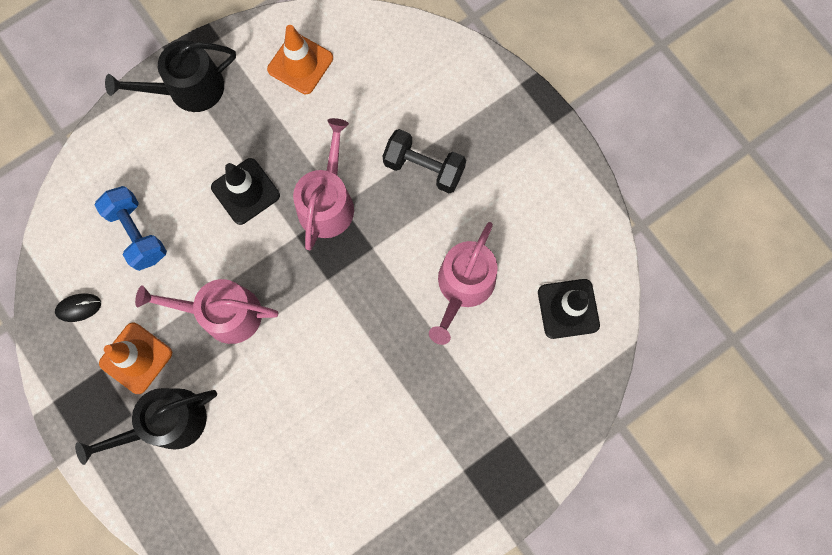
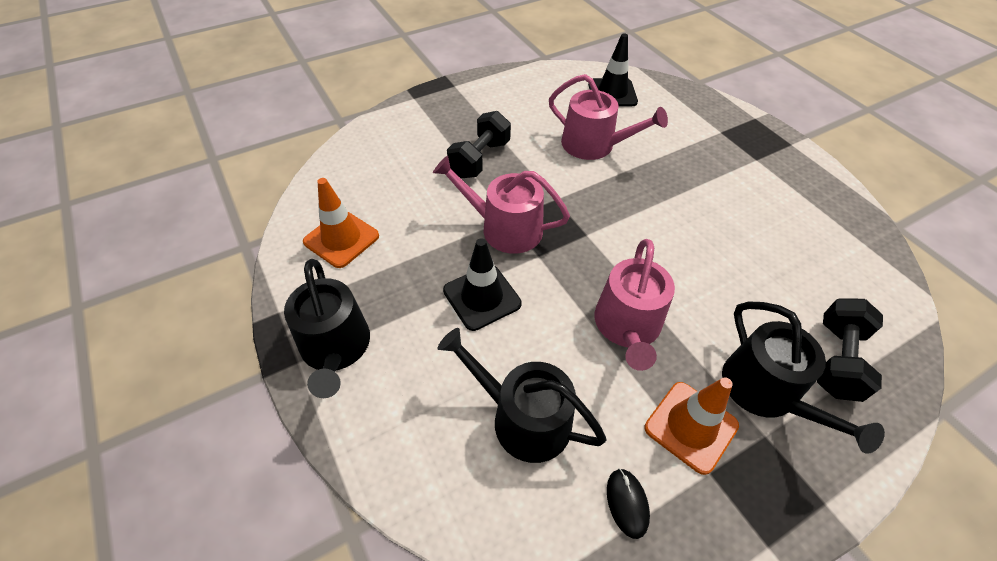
camera: 85 degrees left, 25 degrees down
blue dumbbell [94,186,167,271] -> black watering can [438,328,606,463]
none -> black dumbbell [817,298,883,402]

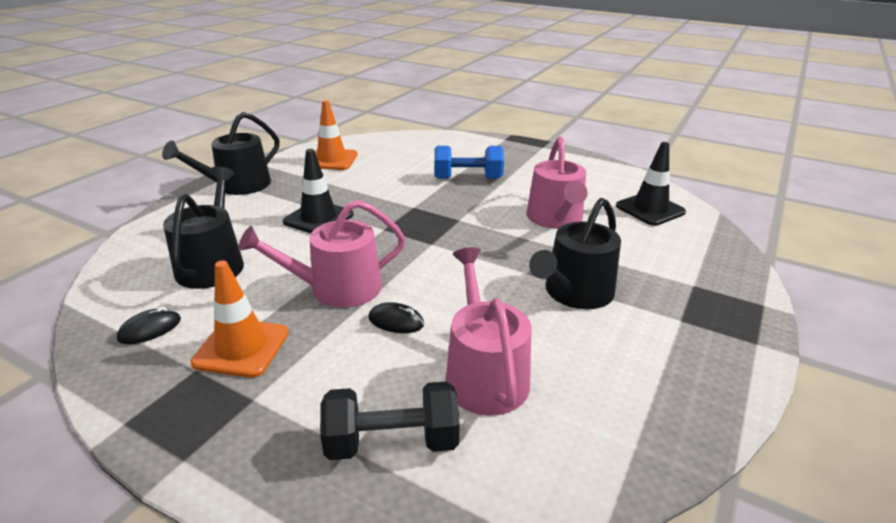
camera: 60 degrees right, 20 degrees down
pink watering can [433,156,570,254] -> pink watering can moved to [445,247,532,416]
black dumbbell [447,111,511,178] -> blue dumbbell [434,146,504,179]
black watering can [722,301,885,454] -> black watering can moved to [529,198,621,309]
none -> black mouse [368,302,424,333]

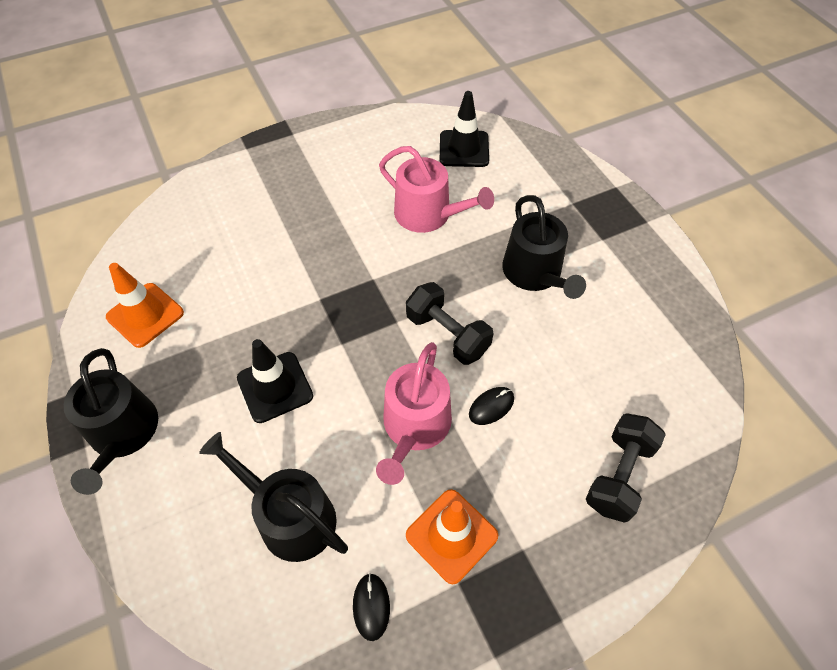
camera: 55 degrees left, 25 degrees up
blue dumbbell [434,146,504,179] -> none
pink watering can [445,247,532,416] -> none
none -> black dumbbell [406,282,494,365]

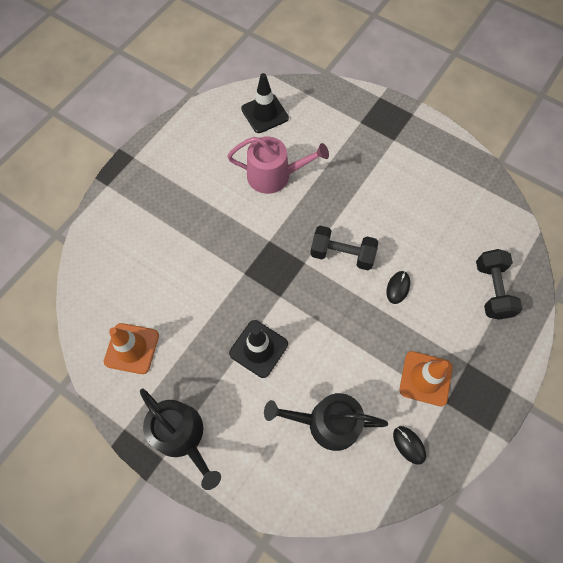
camera: 30 degrees left, 10 degrees up
pink watering can [376,342,452,485] -> none
black watering can [502,195,586,299] -> none

